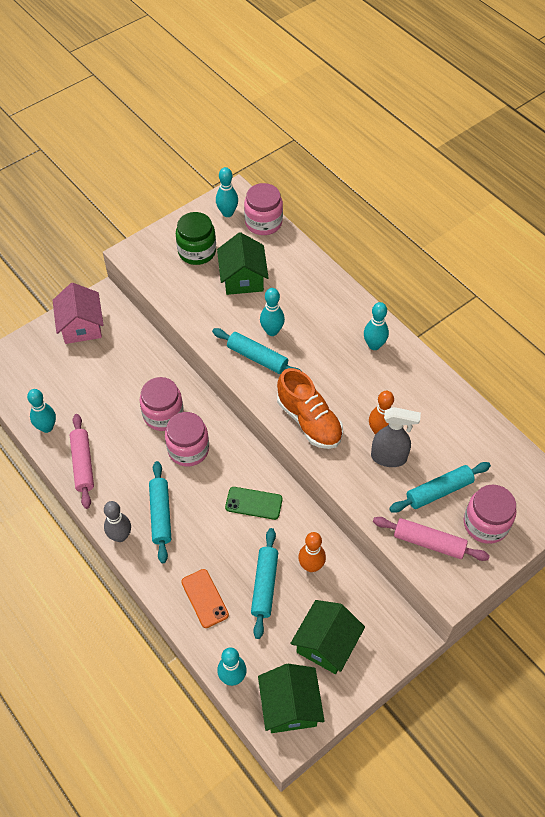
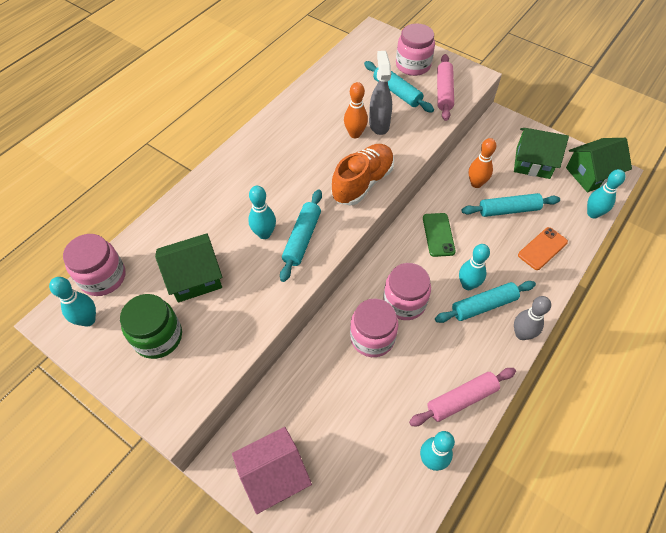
camera: 105 degrees left, 0 degrees up
turquoise bowling pin [364,302,389,350] -> turquoise bowling pin moved to [459,244,490,290]

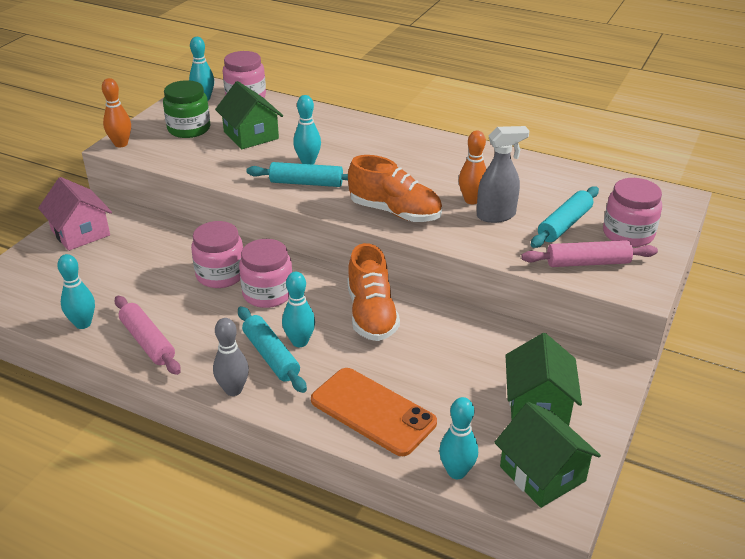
camera: 80 degrees right, 20 degrees down
green phone [423,213,456,257] -> orange shoe [347,243,400,341]
turquoise rolling pin [462,193,560,217] -> none
orange bowling pin [469,138,496,188] -> orange bowling pin moved to [102,78,131,148]
orange phone [518,227,568,270] -> orange phone [311,368,437,456], size x1.64

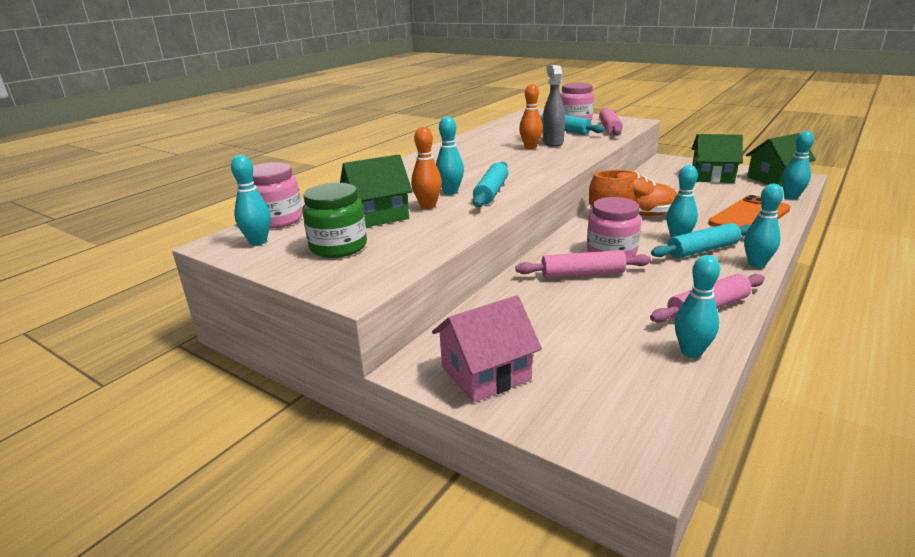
camera: 80 degrees left, 10 degrees down
orange bowling pin [102,78,131,148] -> orange bowling pin moved to [411,127,442,209]
pink jar [191,221,243,288] -> pink rolling pin [515,250,651,278]
grey bowling pin [213,318,249,396] -> turquoise bowling pin [744,184,783,268]
orange shoe [348,155,442,222] -> none

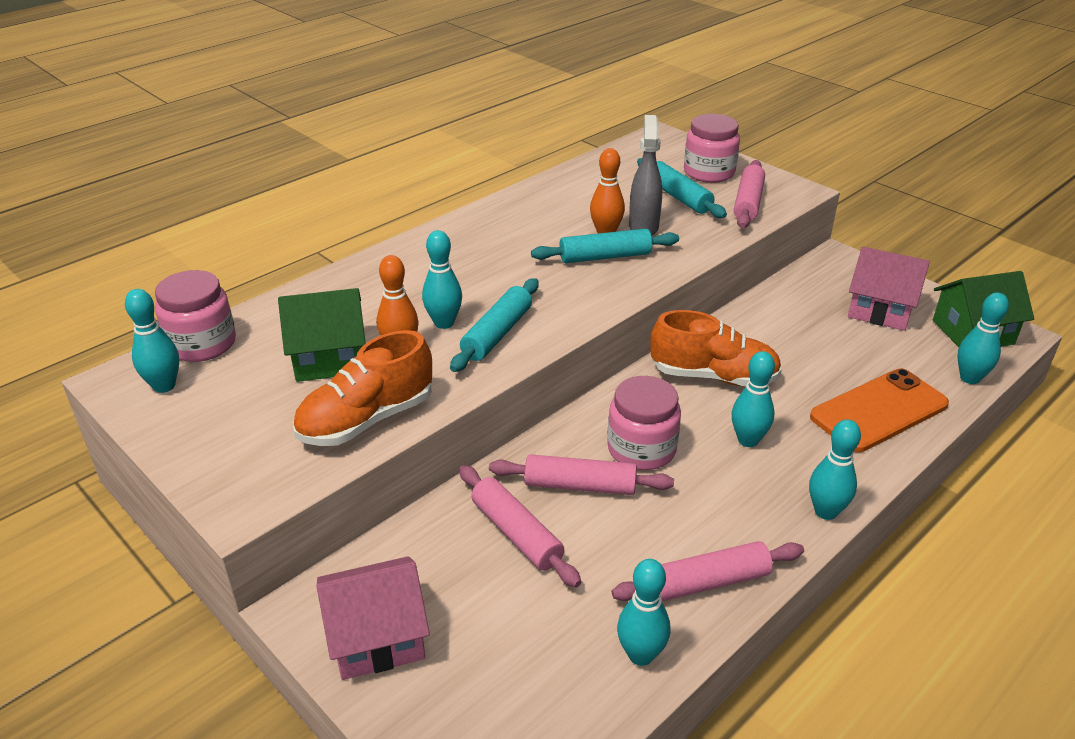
camera: 10 degrees right, 10 degrees up
green jar [302,183,367,258] -> none
turquoise rolling pin [651,223,751,258] -> turquoise rolling pin moved to [531,229,679,263]
green house [692,134,743,183] -> pink house [848,247,930,331]
none -> orange shoe [293,330,432,446]
none -> pink rolling pin [459,465,581,587]

